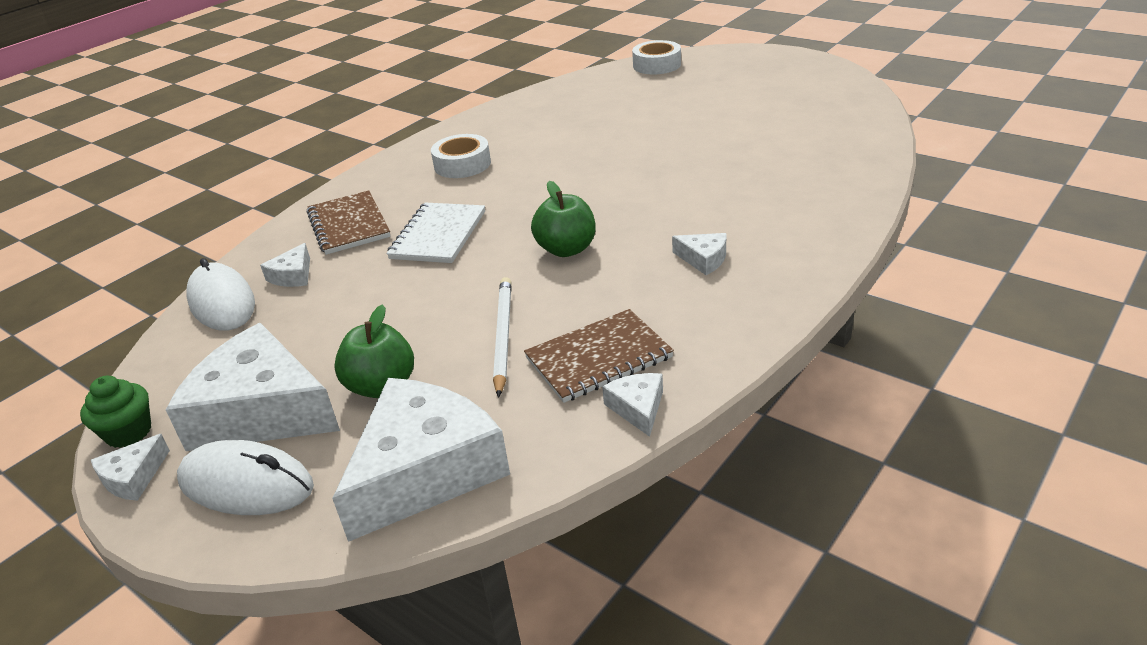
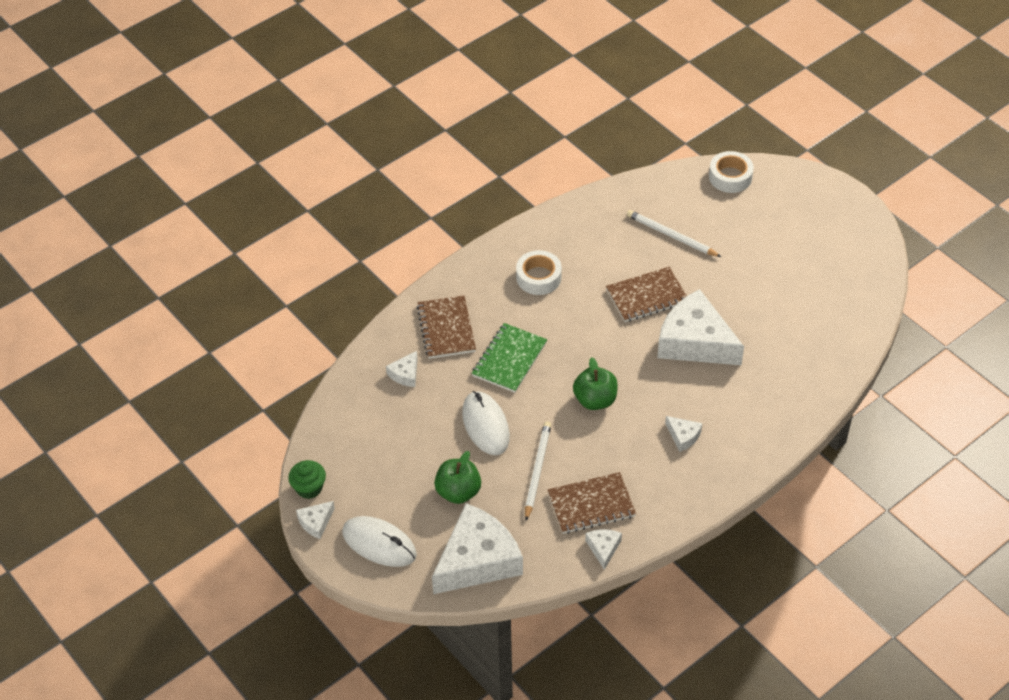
camera: 10 degrees right, 15 degrees up
white cheese [166,323,340,451] -> white cheese moved to [657,289,744,365]
white mouse [186,258,255,331] -> white mouse moved to [462,391,510,455]
white notebook [386,203,485,263] -> green notebook [472,323,547,393]
none -> brown notebook [606,267,687,322]
none -> white pencil [627,210,721,257]

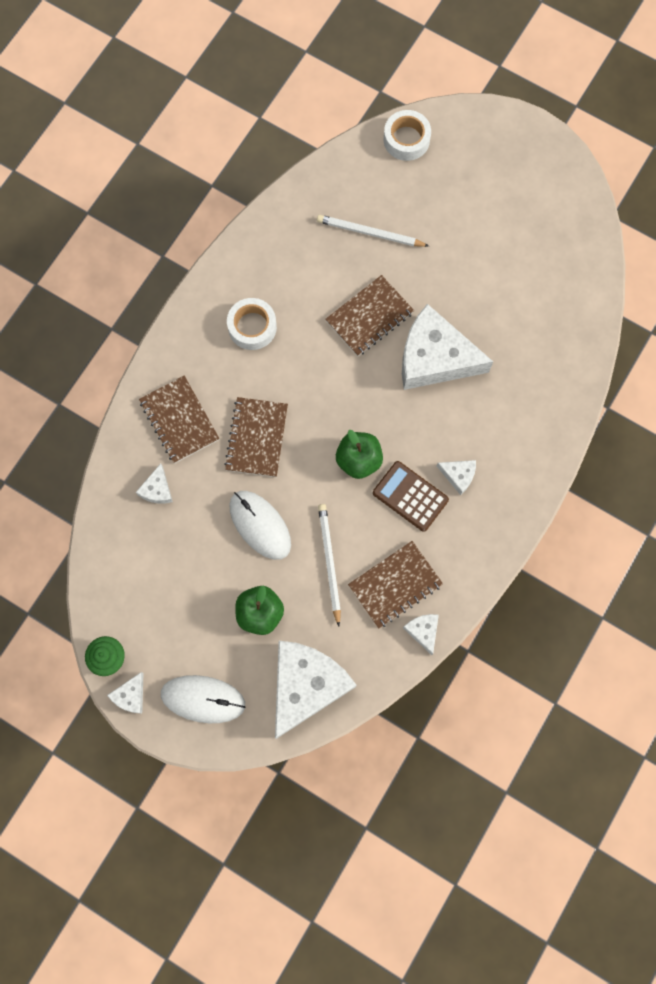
camera: 20 degrees left, 25 degrees up
green notebook [472,323,547,393] -> brown notebook [224,397,288,477]
none -> brown calculator [373,461,449,532]

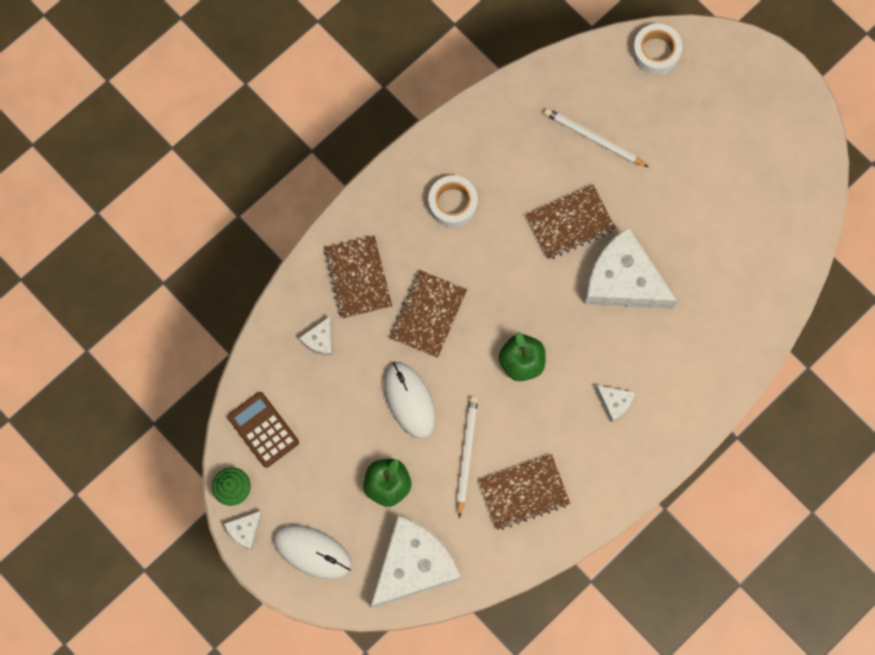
camera: 15 degrees right, 0 degrees up
brown calculator [373,461,449,532] -> brown calculator moved to [227,392,299,468]
white cheese [403,614,439,655] -> none

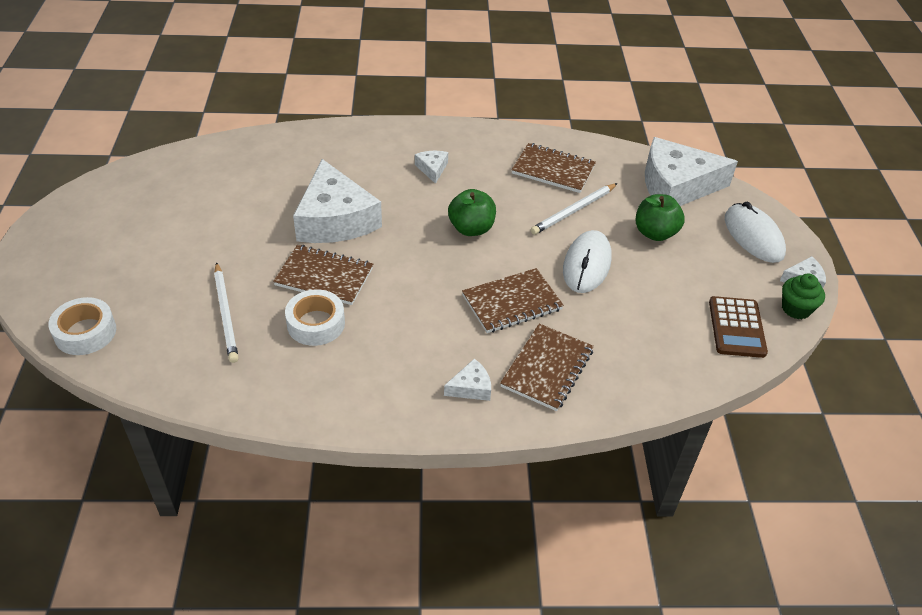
camera: 140 degrees left, 30 degrees down
white cheese [299,316,332,356] -> white cheese moved to [444,359,491,401]
white tape [428,175,478,228] -> white tape moved to [285,289,345,346]

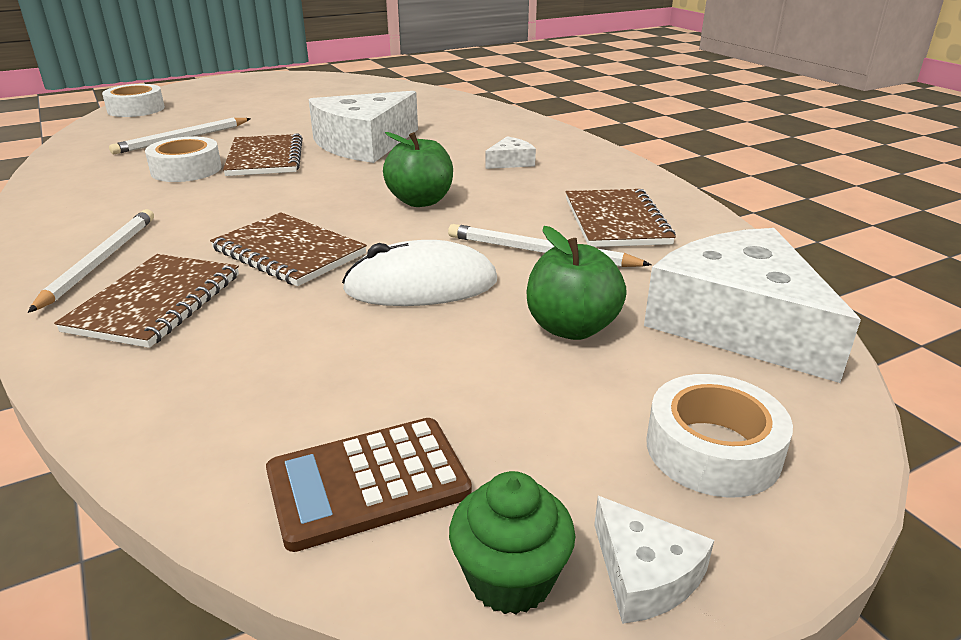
camera: 65 degrees right, 15 degrees down
white cheese [444,359,491,401] -> white pencil [28,209,154,313]
brown notebook [500,323,594,411] -> brown notebook turned 75 degrees counterclockwise [54,254,239,348]
white mouse [725,202,786,263] -> white tape [646,374,793,498]

